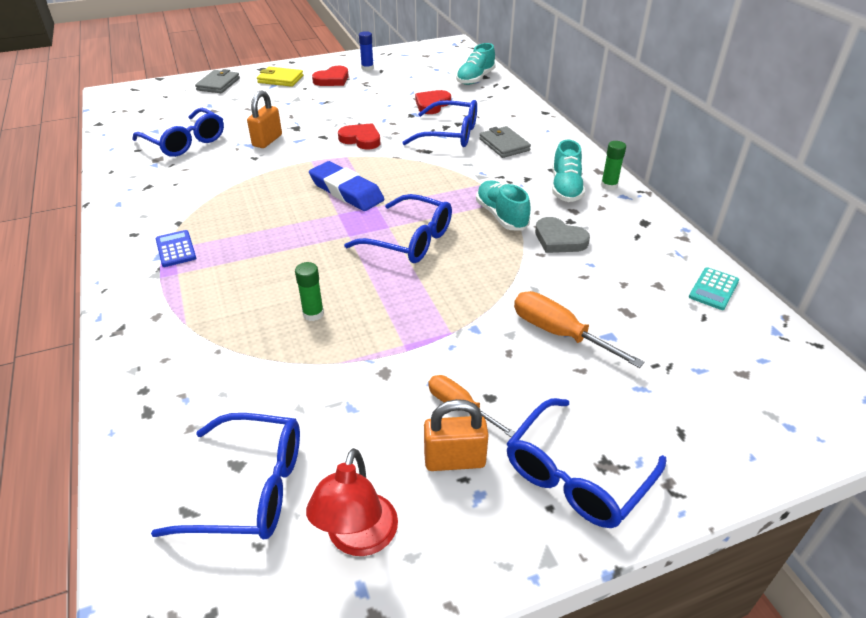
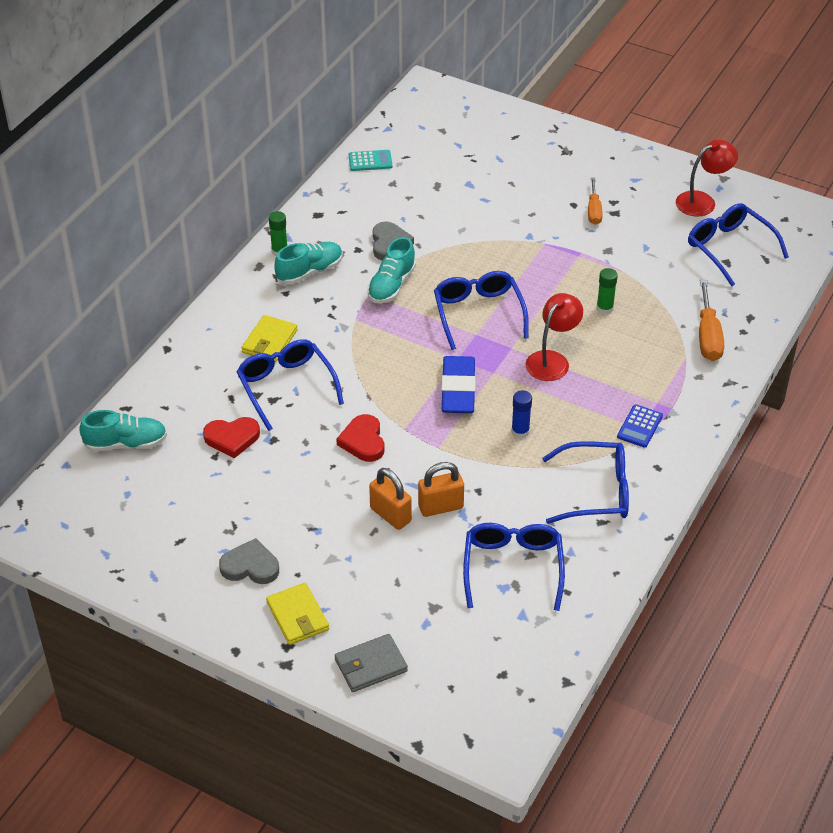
camera: 130 degrees left, 5 degrees up
red heart [312,66,349,86] -> grey heart [219,538,279,584]
blue glue stick [359,31,374,71] -> blue glue stick moved to [511,390,532,438]
orange padlock [424,399,489,471] -> orange padlock moved to [369,468,412,530]
grey wallet [479,126,531,158] -> yellow wallet [242,315,298,362]
blue glasses [506,398,666,528] -> blue glasses moved to [542,441,629,524]
orange screwdriver [514,291,644,368] -> orange screwdriver moved to [699,279,724,361]
none -> red lamp [525,293,583,381]

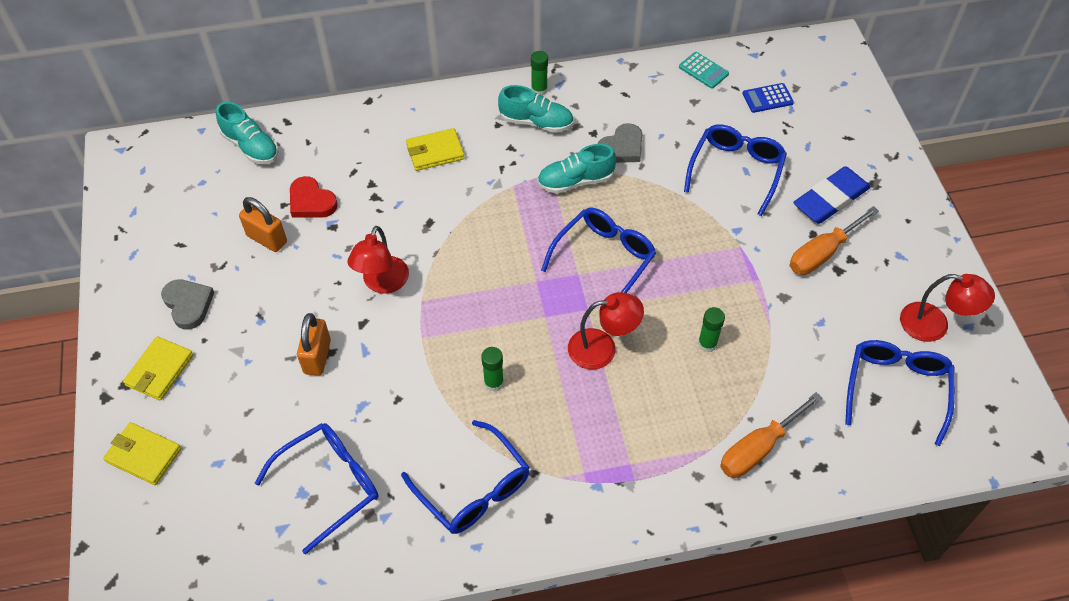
camera: 50 degrees right, 10 degrees up
blue glasses [236,339,344,431] -> blue glasses moved to [684,124,787,216]
grey wallet [335,634,408,692] -> yellow wallet [103,422,181,485]
red heart [336,414,385,462] -> red lamp [347,226,409,294]
orange padlock [418,462,464,517] -> orange padlock moved to [239,197,287,252]
blue eraser [441,356,476,413] -> blue eraser moved to [793,166,871,224]
blue glue stick [511,390,532,438] -> green glue stick [481,347,504,392]
orange screwdriver [588,178,602,225] -> orange screwdriver [790,206,879,275], size x1.51
blue calculator [617,404,663,448] -> blue calculator moved to [742,83,794,113]

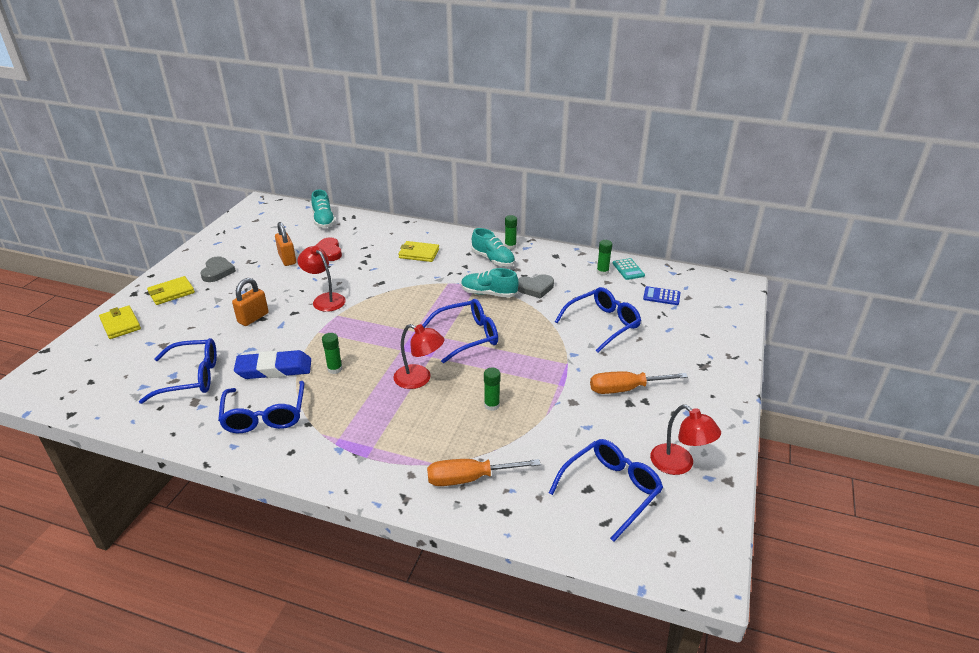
camera: 30 degrees right, 20 degrees down
red lamp [347,226,409,294] -> red lamp turned 90 degrees clockwise [298,246,346,312]
blue eraser [793,166,871,224] -> blue eraser moved to [234,350,311,379]
none -> green glue stick [597,240,612,276]

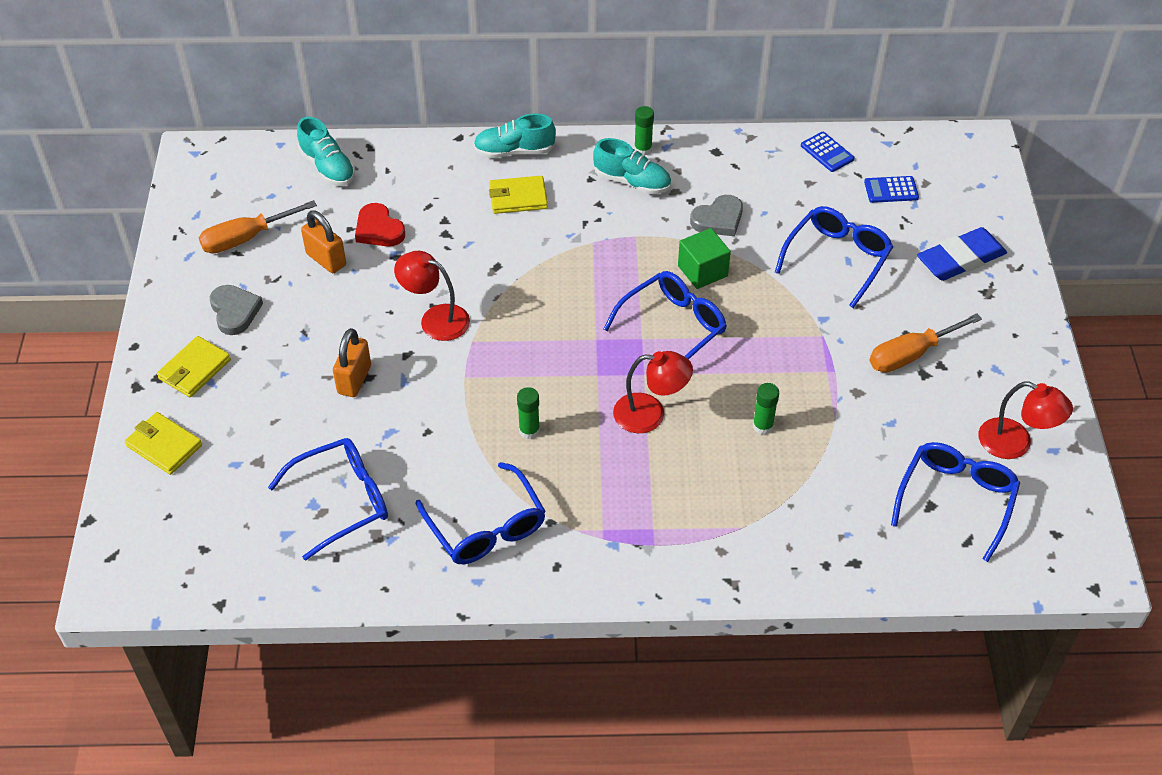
camera: 20 degrees left, 15 degrees up
blue eraser [234,350,311,379] -> blue eraser moved to [917,227,1007,281]
orange screwdriver [427,459,541,486] -> orange screwdriver moved to [198,200,317,254]
turquoise shoe [461,268,518,298] -> turquoise shoe moved to [473,114,556,158]
green glue stick [597,240,612,276] -> none
turquoise calculator [612,258,645,280] -> blue calculator [801,132,855,172]
none -> green cube [678,228,731,289]

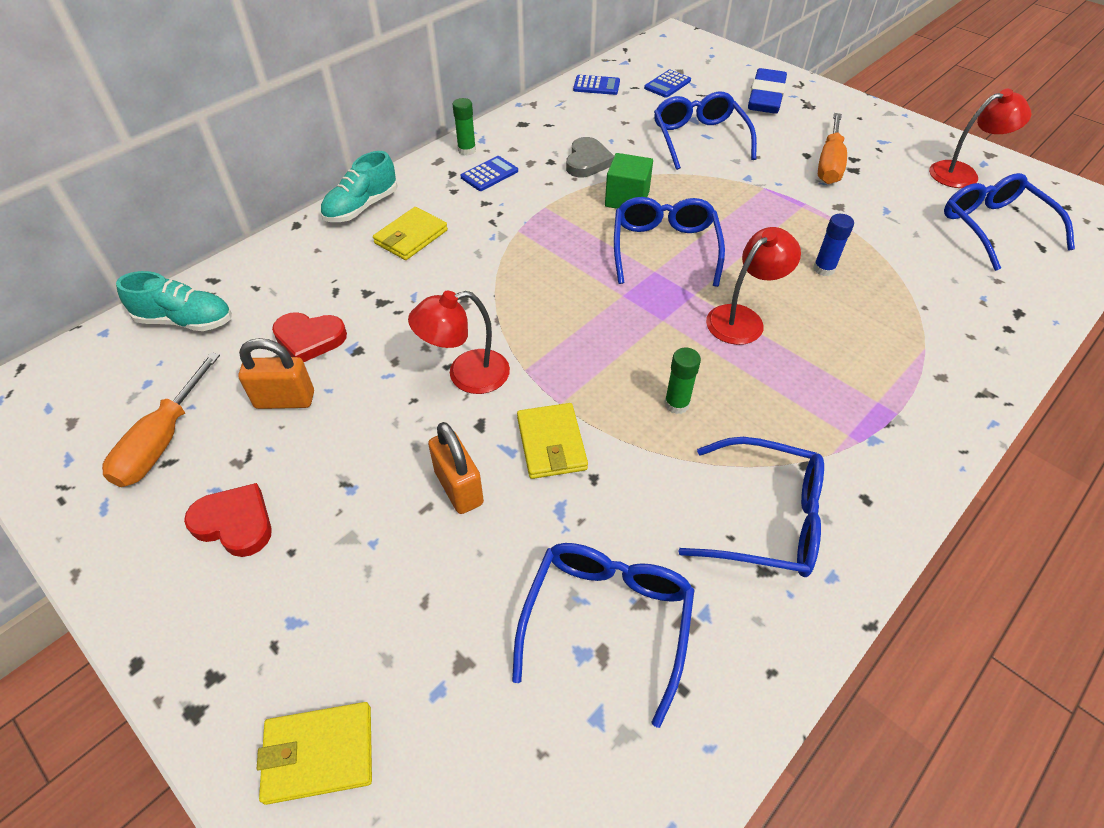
camera: 45 degrees left, 0 degrees up
yellow wallet [157,336,231,397] -> yellow wallet moved to [517,403,588,479]
grey heart [210,285,263,335] -> red heart [184,483,272,557]
turquoise shoe [593,138,671,194] -> blue calculator [460,156,518,191]
green glue stick [753,383,779,435] -> blue glue stick [813,214,854,276]

